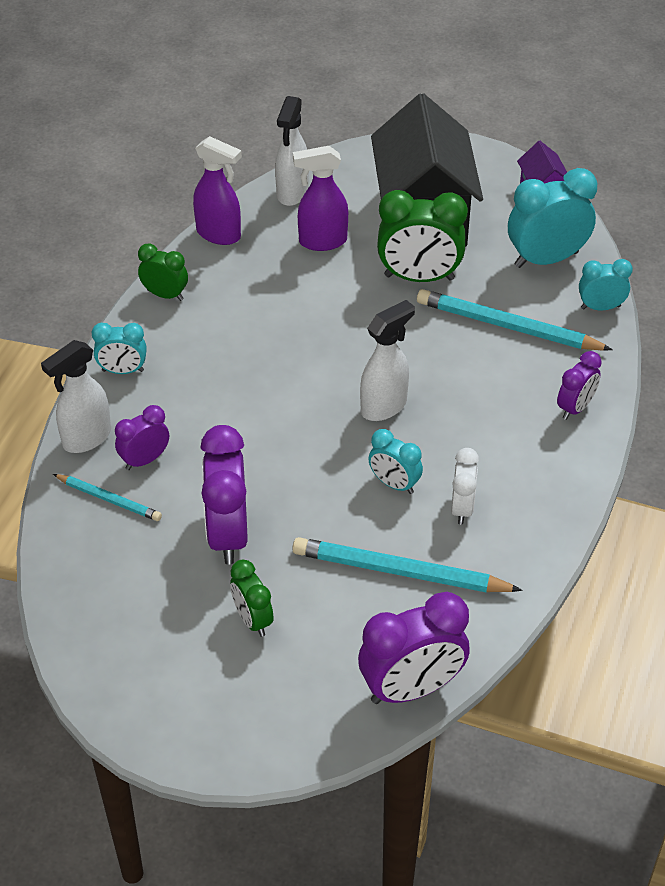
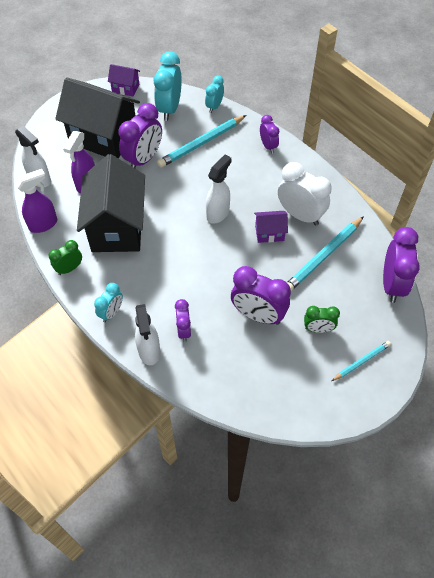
camera: 60 degrees left, 10 degrees up
turquoise pencil [53,474,162,521] -> turquoise pencil moved to [332,341,391,381]
white spray bottle [360,300,415,421] -> white spray bottle turned 45 degrees clockwise [206,155,232,224]
turquoise clock [368,429,423,494] -> purple house [254,211,288,243]
green clock [377,190,468,282] -> purple clock [118,103,162,168]
white clock [451,448,479,525] -> white clock [278,162,332,226], size x1.77
none -> black house [77,154,145,252]

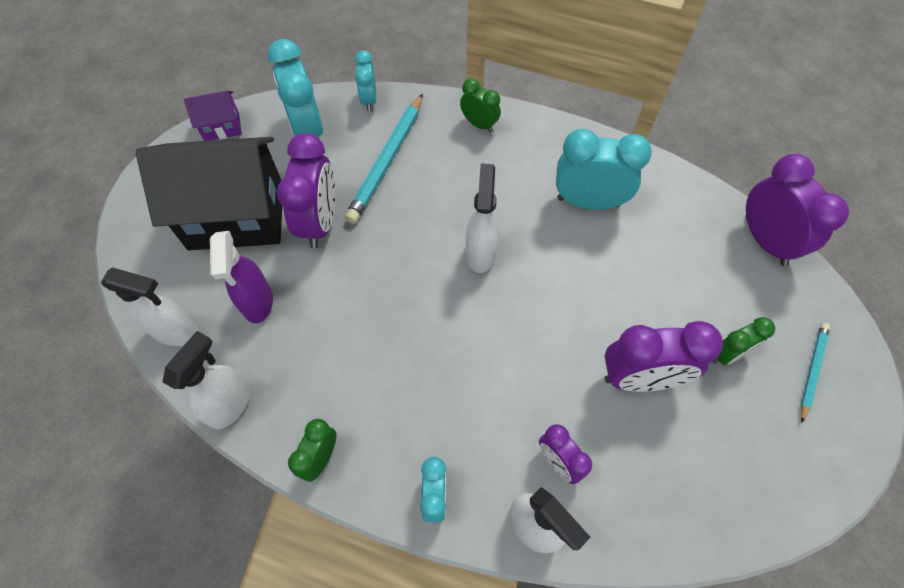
camera: 30 degrees left, 5 degrees up
purple spray bottle [15,169,57,233] -> white spray bottle [162,331,250,429]
black house [77,154,145,252] -> none
purple house [254,211,288,243] -> none
purple clock [260,115,279,153] -> green clock [460,78,501,132]
white clock [278,162,332,226] -> turquoise clock [556,129,652,210]
turquoise pencil [287,216,364,291] -> none

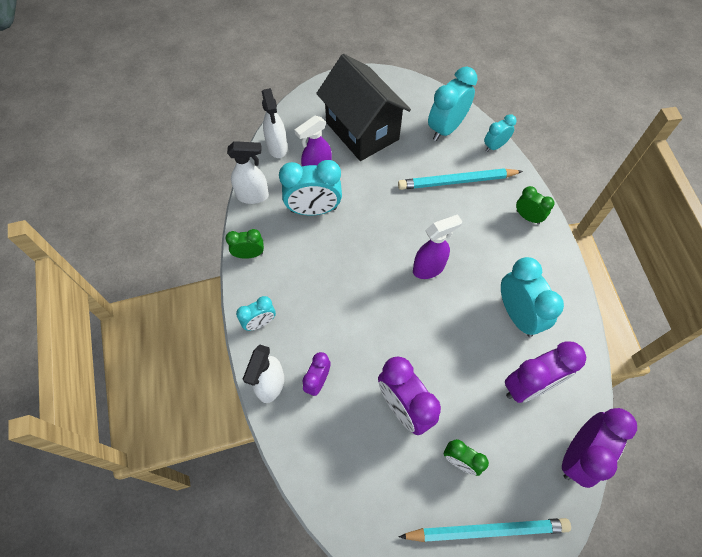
camera: 60 degrees right, 0 degrees up
purple house [184,91,242,141] -> none
purple clock [277,133,335,248] -> purple clock moved to [505,341,586,403]
green clock [460,78,501,132] -> green clock turned 60 degrees counterclockwise [516,186,555,224]
white spray bottle [466,164,499,273] -> purple spray bottle [413,214,462,279]
turquoise pencil [800,323,830,423] -> turquoise pencil [398,518,571,542], size x1.79
none -> turquoise clock [279,160,342,216]

